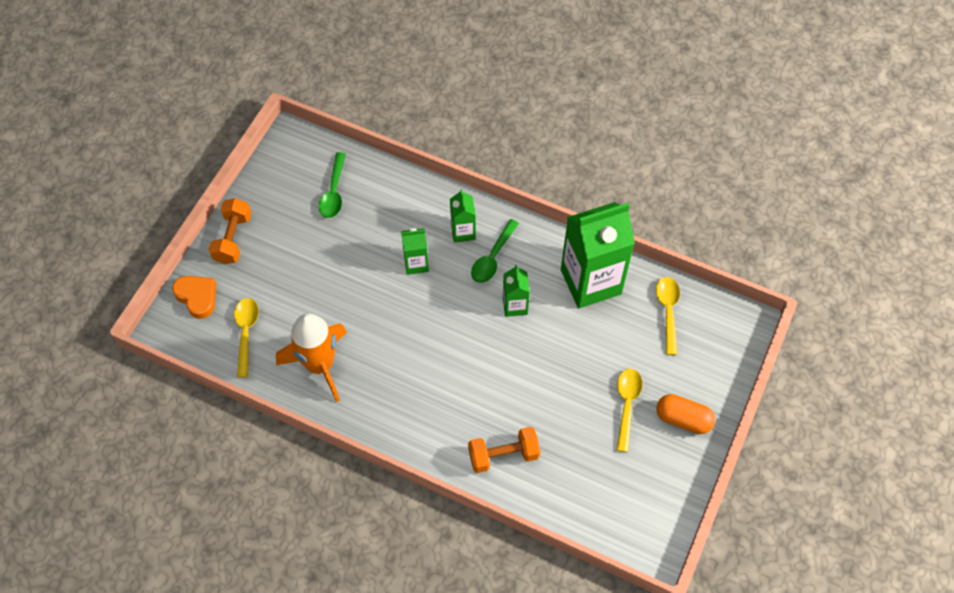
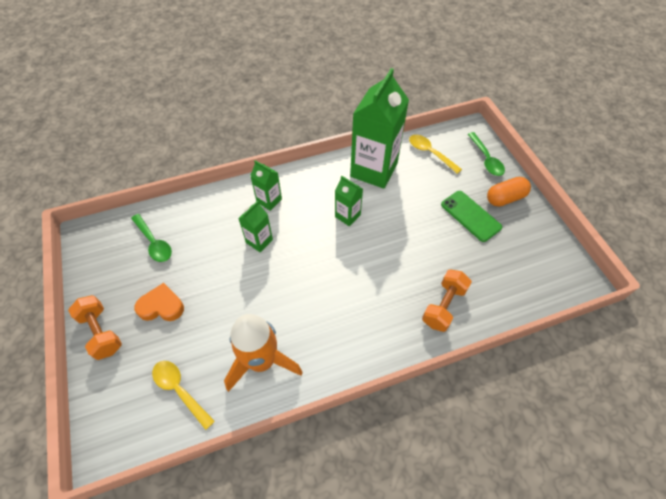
camera: 45 degrees left, 5 degrees down
orange heart [172,276,216,319] -> orange heart moved to [134,283,184,321]
green spoon [471,219,519,283] -> green spoon moved to [468,132,505,176]
yellow spoon [617,369,642,452] -> green phone [441,191,502,242]

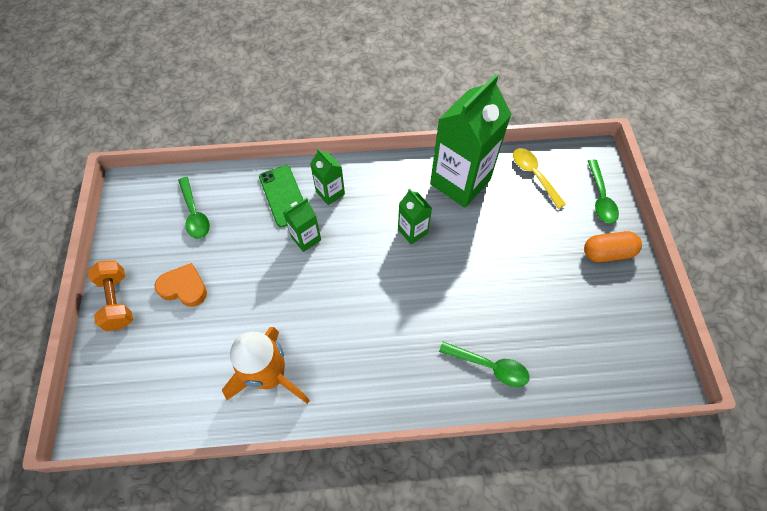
camera: 15 degrees right, 5 degrees up
yellow spoon [152,361,215,430] -> none
orange dumbbell [422,269,472,332] -> green spoon [439,342,530,387]
green phone [441,191,502,242] -> green phone moved to [259,165,303,227]

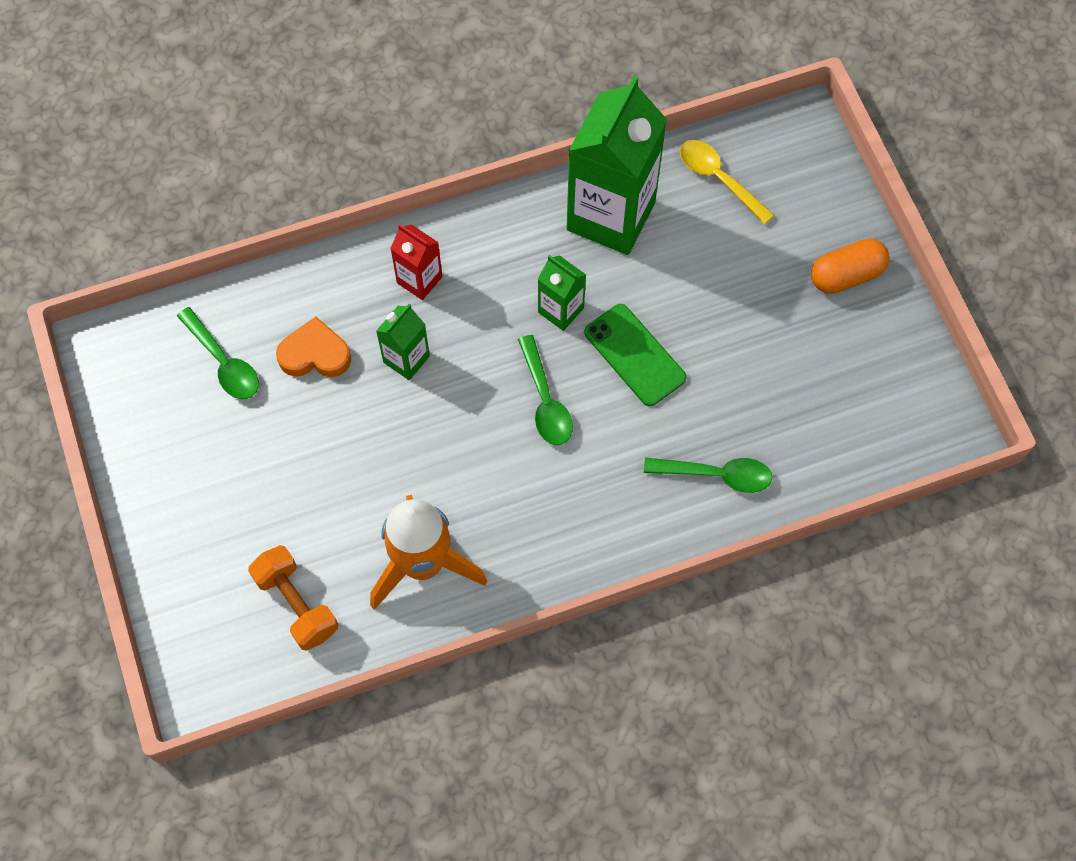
camera: 15 degrees left, 5 degrees up
orange dumbbell [88,260,133,331] -> orange dumbbell moved to [248,545,338,651]
orange heart [155,263,207,307] -> orange heart moved to [276,317,351,377]
green phone [259,165,303,227] -> green phone moved to [584,304,687,406]
green carton [310,148,345,205] -> red carton [390,224,442,300]
green spoon [588,160,619,224] -> green spoon moved to [518,335,573,445]

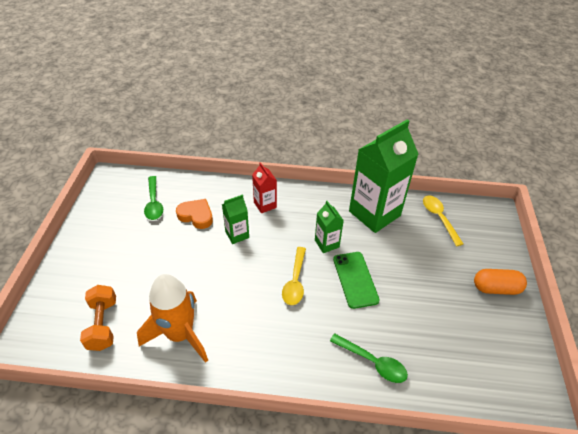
camera: 25 degrees right, 20 degrees down
green spoon [518,335,573,445] -> yellow spoon [282,247,306,305]

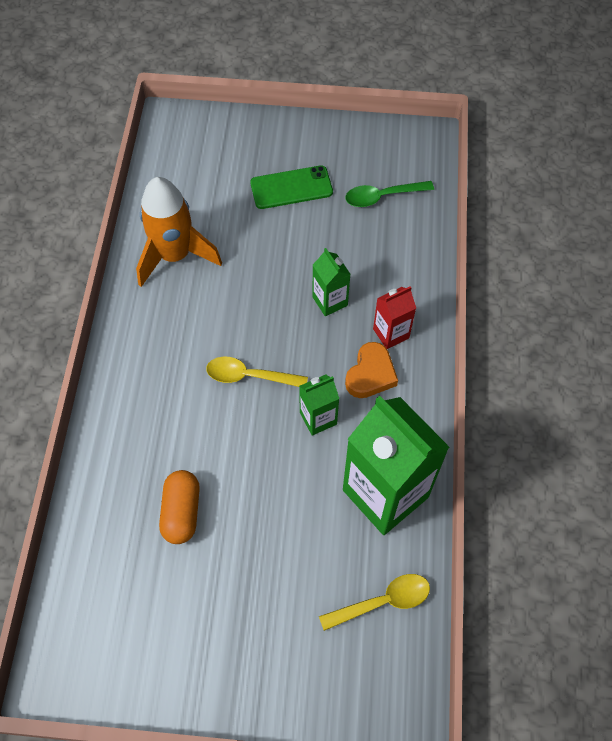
camera: 90 degrees right, 15 degrees up
orange dumbbell [80,285,116,351] -> none
orange heart [176,199,213,229] -> orange heart moved to [345,342,398,398]
green spoon [330,333,408,383] -> none
green phone [333,252,380,309] -> green phone moved to [250,165,333,209]
orange capsule [474,269,527,295] -> orange capsule moved to [159,470,200,544]

